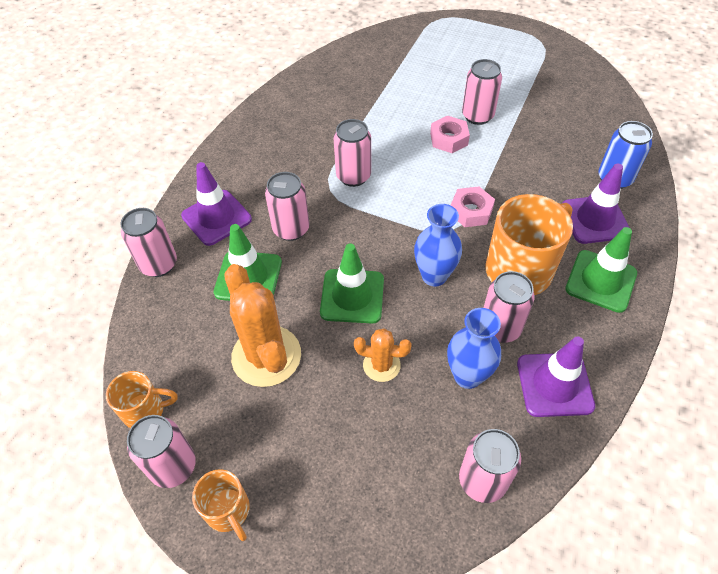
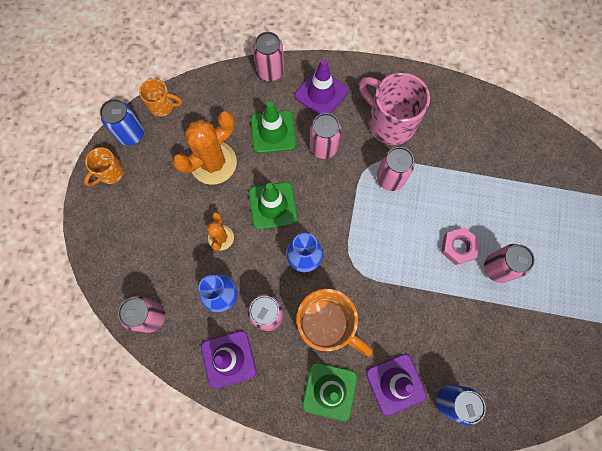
camera: 75 degrees right, 20 degrees up
orange mug [106,371,178,428] -> orange mug turned 60 degrees counterclockwise [139,79,182,117]
pink can [127,415,196,488] -> blue can [100,99,144,146]
pink nut [451,186,495,227] -> none
none -> pink mug [359,73,430,145]

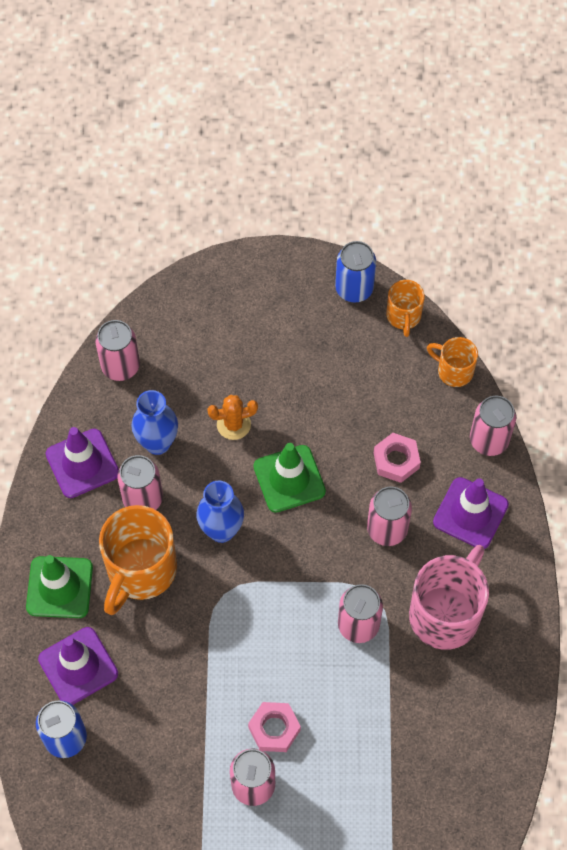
camera: 80 degrees right, 10 degrees down
orange mug [84,147,124,186] -> orange mug moved to [427,337,478,387]
orange cactus [172,111,237,185] -> none
green traffic cone [251,101,296,153] -> pink nut [374,433,421,483]

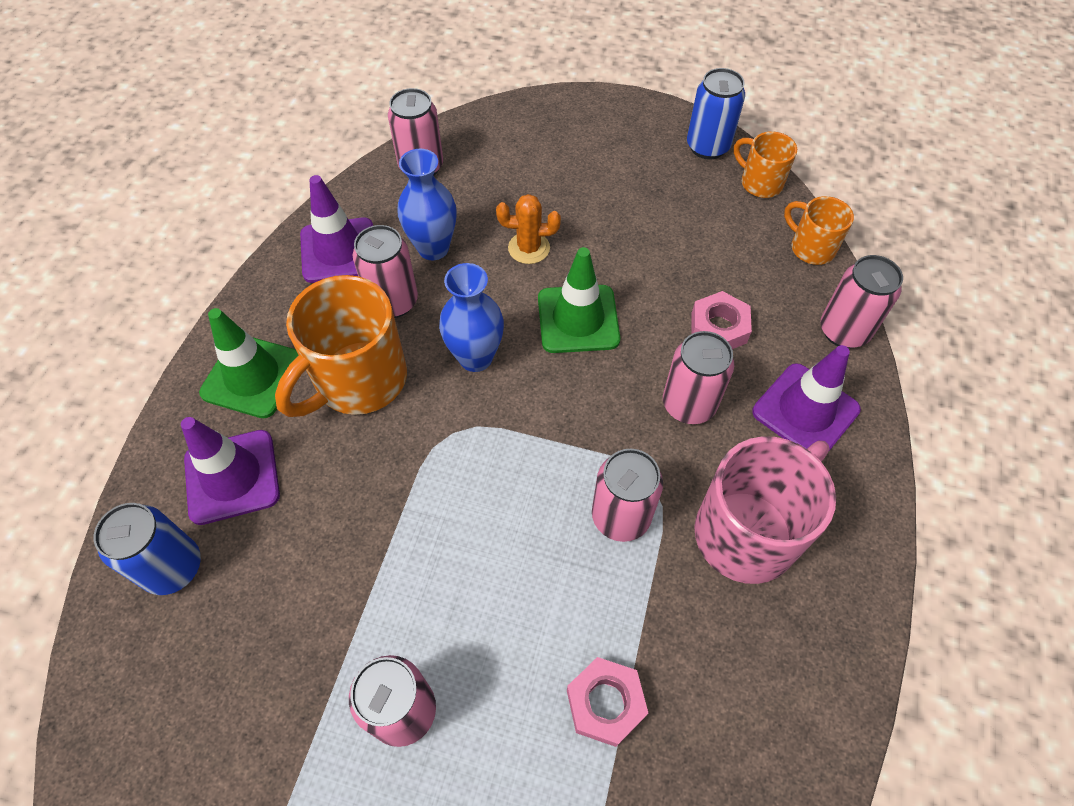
camera: 15 degrees right, 5 degrees down
pink nut [248,702,301,752] -> pink nut moved to [567,657,648,747]
orange mug [386,280,425,337] -> orange mug turned 120 degrees clockwise [734,132,797,198]

